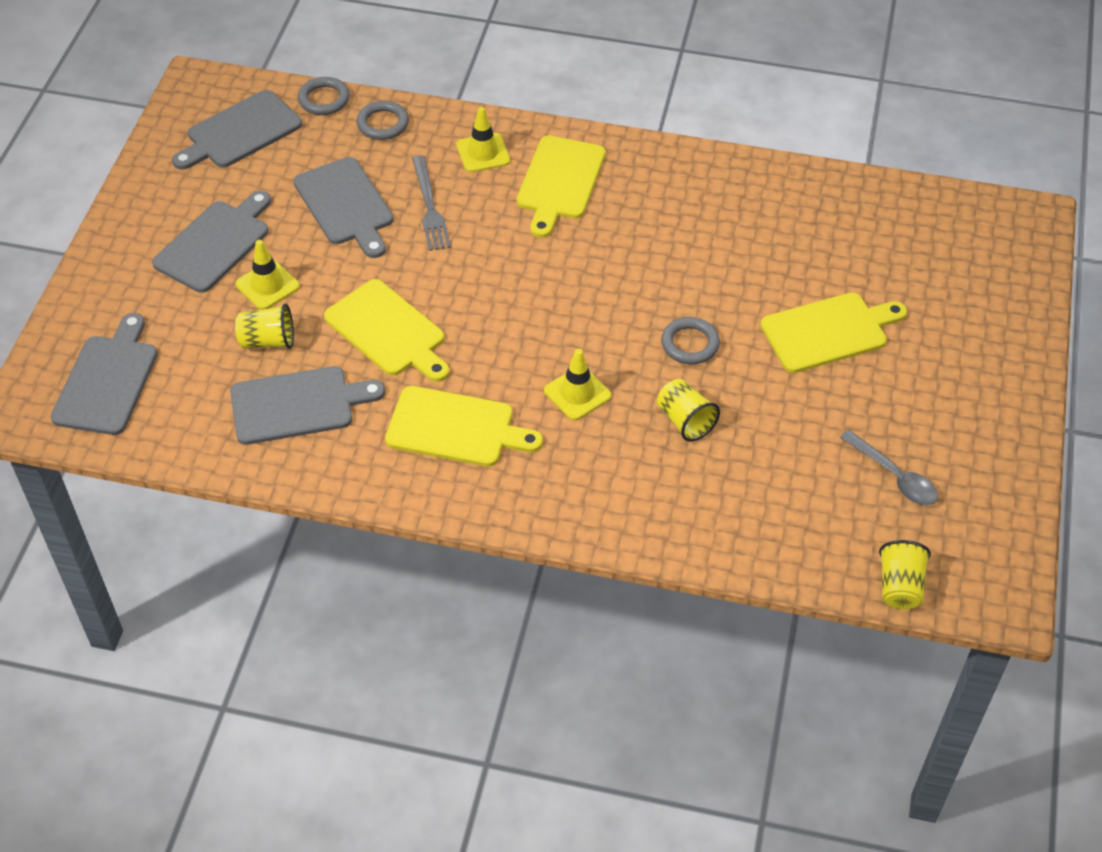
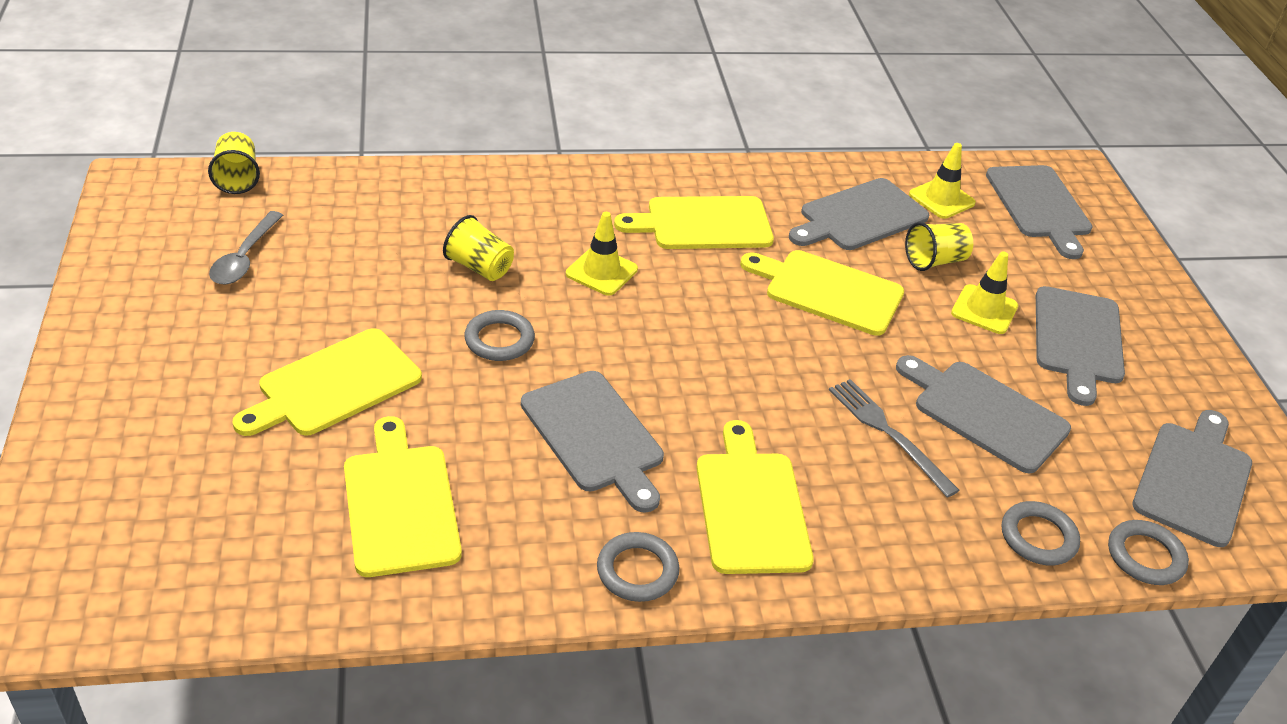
camera: 155 degrees right, 10 degrees down
yellow traffic cone [456,107,510,172] -> yellow traffic cone moved to [909,143,976,219]
grey spoon [840,430,938,506] -> grey spoon turned 105 degrees counterclockwise [209,211,283,285]
none -> yellow cutting board [344,416,462,577]
none -> grey cutting board [521,371,664,513]
none -> grey ring [597,532,679,602]

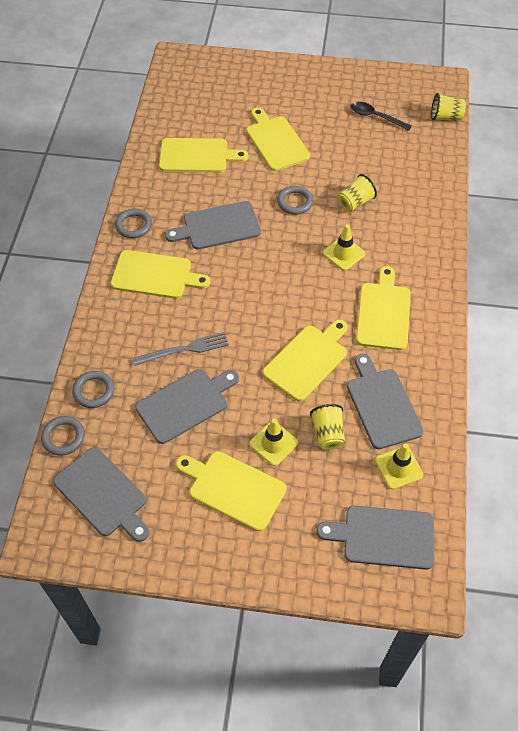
camera: 110 degrees right, 15 degrees up
grey spoon [209,211,283,285] -> black spoon [351,102,412,131]
grey cutting board [1036,286,1125,406] -> yellow cutting board [176,451,286,531]

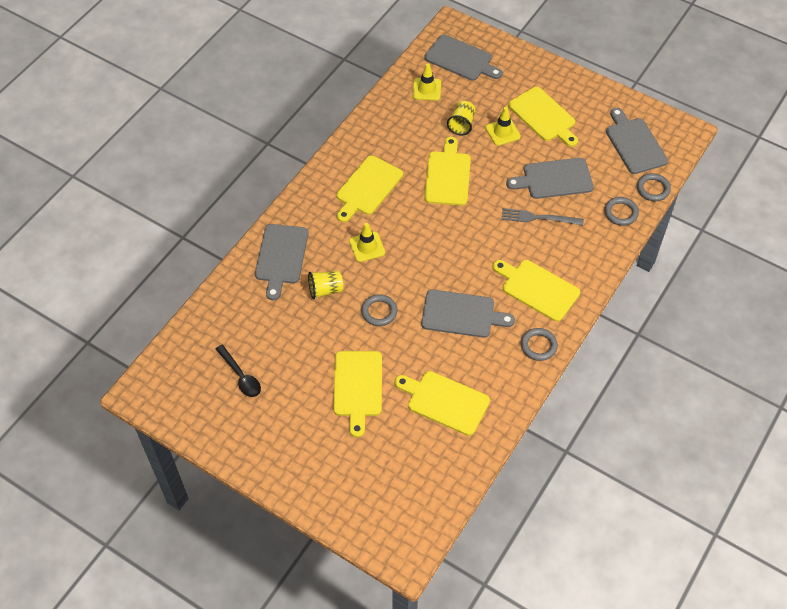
camera: 155 degrees left, 0 degrees up
yellow cutting board [263,320,348,401] -> yellow cutting board turned 120 degrees clockwise [425,137,471,206]
grey cutting board [347,353,424,449] -> grey cutting board moved to [255,224,308,300]
yellow cup [431,93,466,120] -> none

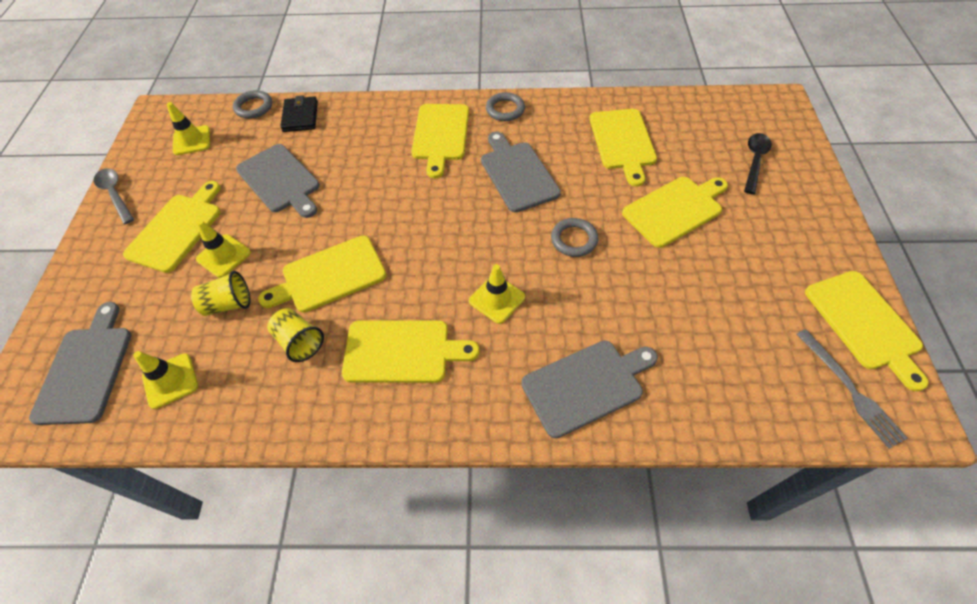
camera: 120 degrees left, 0 degrees up
black spoon [216,345,261,397] -> black spoon moved to [744,133,772,194]
yellow cup [308,271,343,299] -> yellow cup moved to [267,308,324,362]
grey fork [502,208,584,225] -> grey fork moved to [796,329,908,449]
grey ring [604,197,639,226] -> black wallet [280,95,318,132]
grey cutting board [606,108,668,174] -> yellow traffic cone [166,102,210,155]
none -> grey spoon [94,168,134,224]
none -> yellow cutting board [805,271,929,391]

